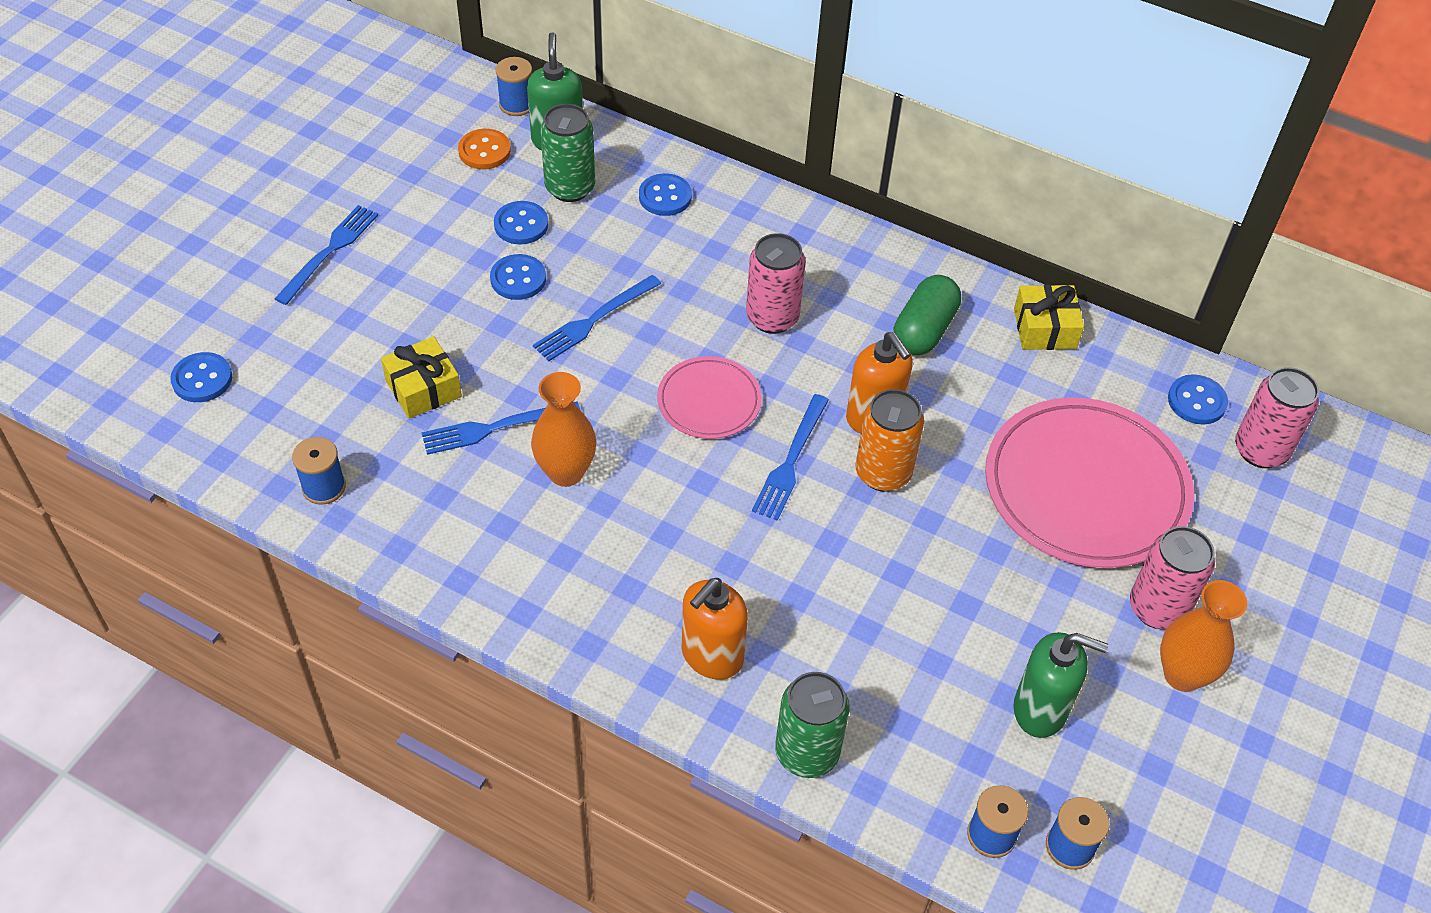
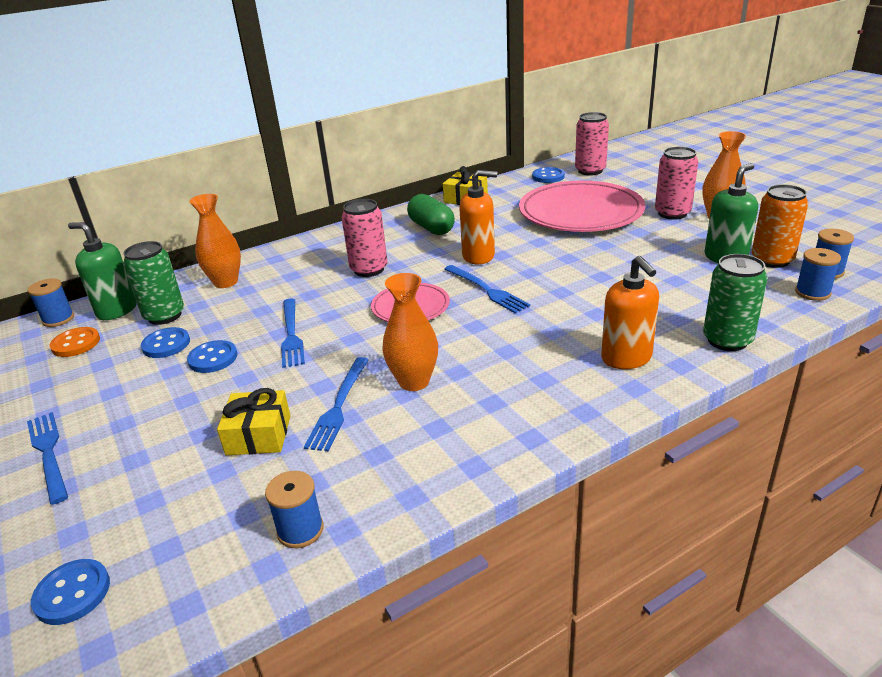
camera: 55 degrees left, 20 degrees down
blue button [639,174,692,216] -> orange vase [189,194,241,288]
orange can [855,389,924,492] -> orange can moved to [752,184,808,268]

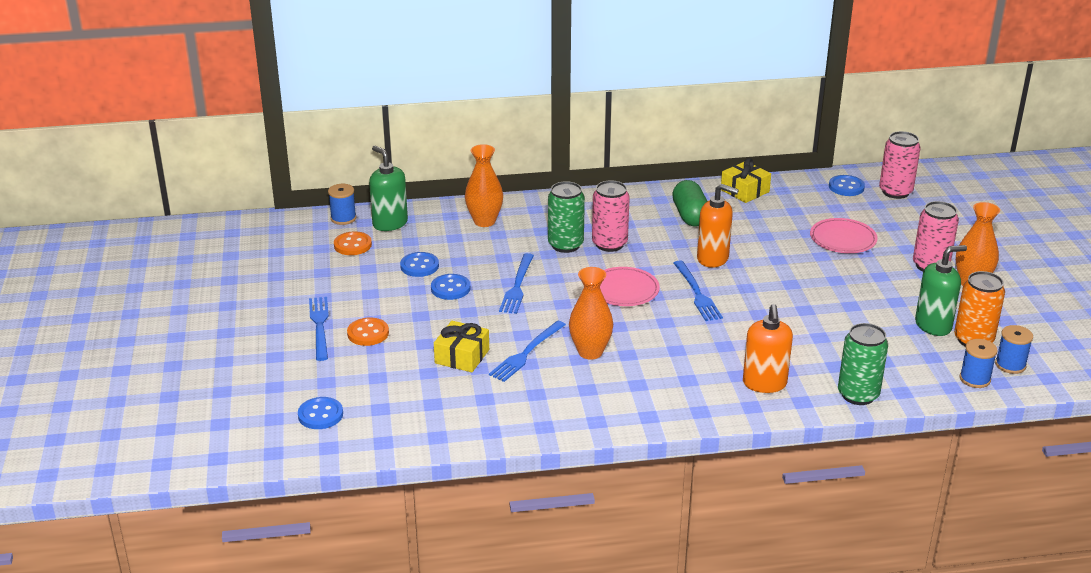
camera: 20 degrees right, 0 degrees up
green can [123,241,184,325] -> green can moved to [548,181,585,253]
blue spool [265,471,324,548] -> none
pink plate [519,181,645,232] -> pink plate [810,218,878,253], size x0.52
none -> orange button [347,318,389,346]

